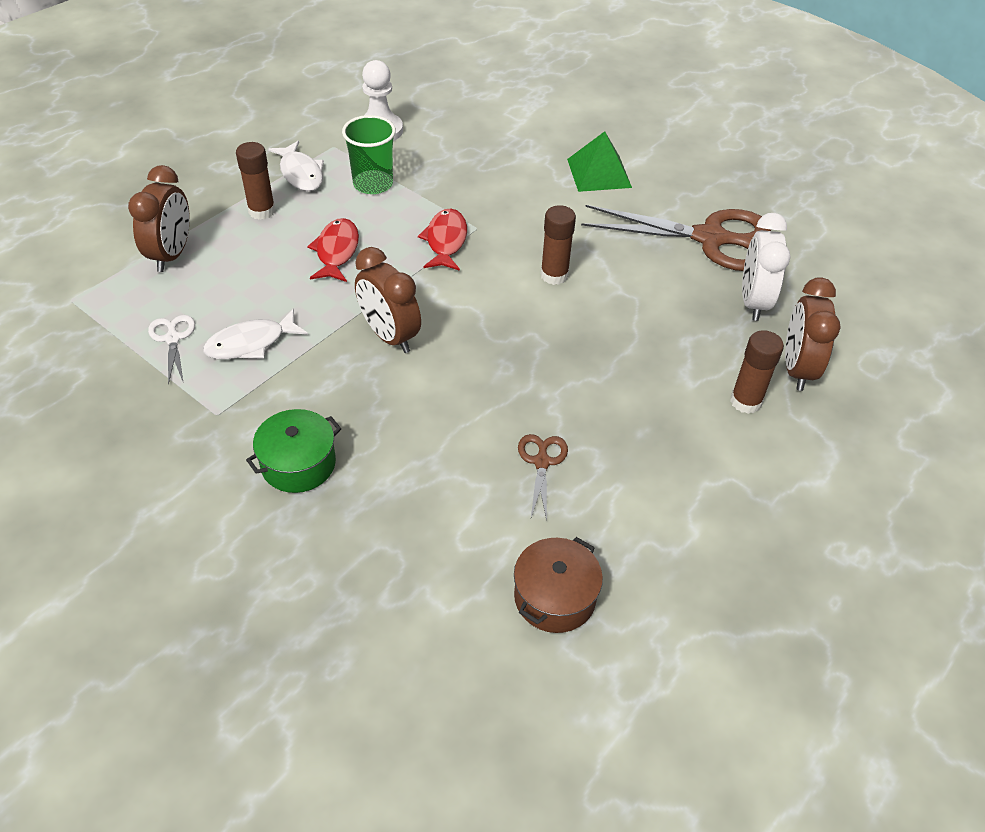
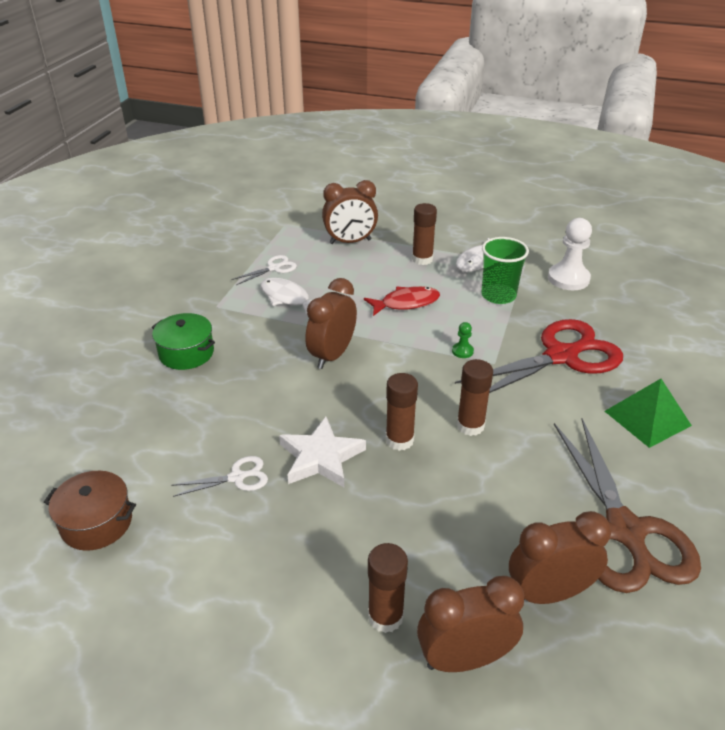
camera: 70 degrees right, 10 degrees down
red fish [418,209,467,271] -> green pawn [452,322,474,358]
brown scissors [518,434,568,521] -> white scissors [171,456,268,497]
white clock [742,213,790,321] -> brown clock [509,511,611,604]
none -> white star [279,417,366,487]
none -> brown glue stick [386,373,418,451]
none -> red scissors [455,319,623,393]

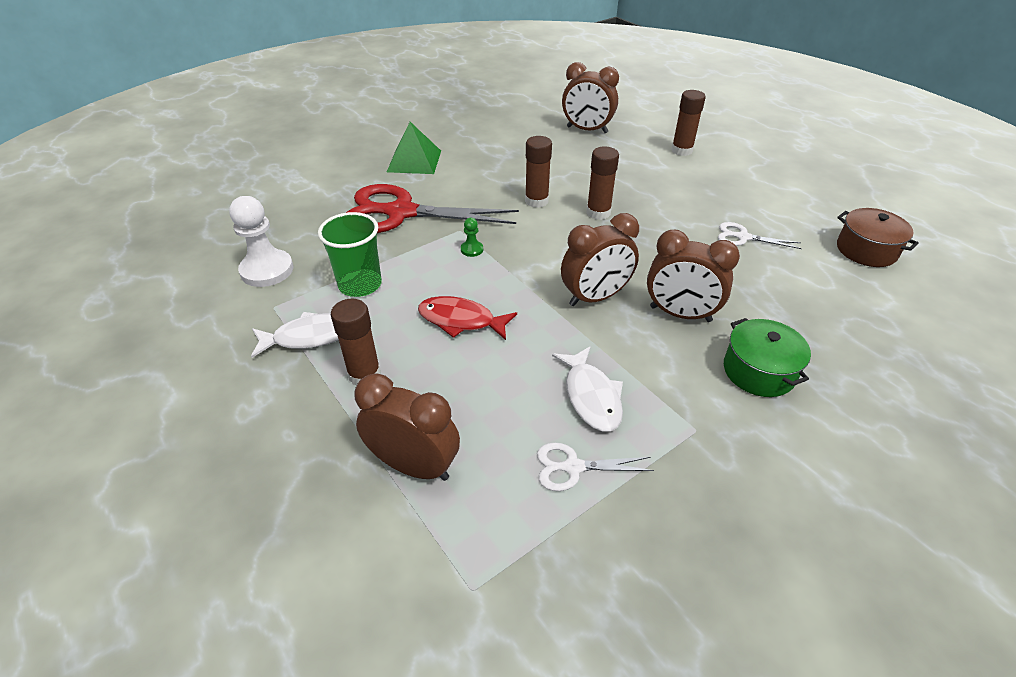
camera: 145 degrees left, 5 degrees up
white star [279,417,366,487] -> none
brown clock [417,576,524,672] -> brown clock moved to [647,230,740,322]
brown scissors [554,419,701,593] -> none

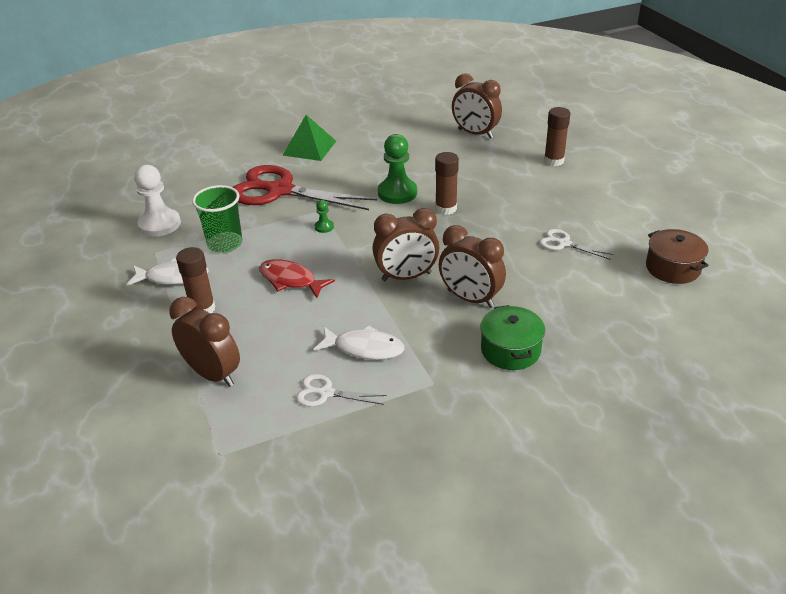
camera: 15 degrees right, 5 degrees down
brown glue stick [525,136,552,208] -> green pawn [378,134,417,204]
white fish [552,346,623,432] -> white fish turned 75 degrees counterclockwise [313,325,405,360]

